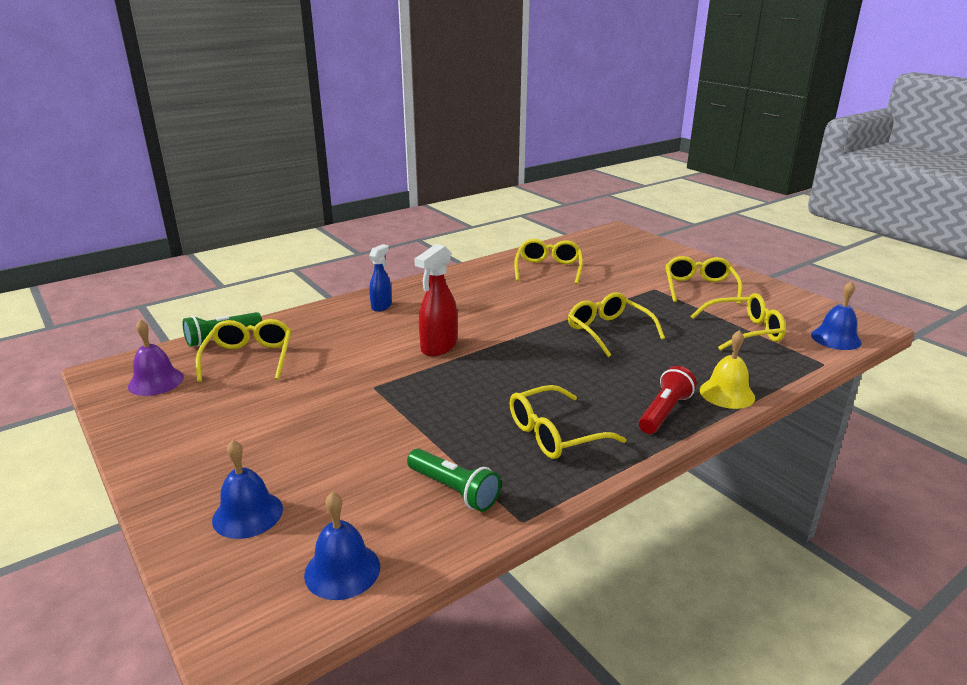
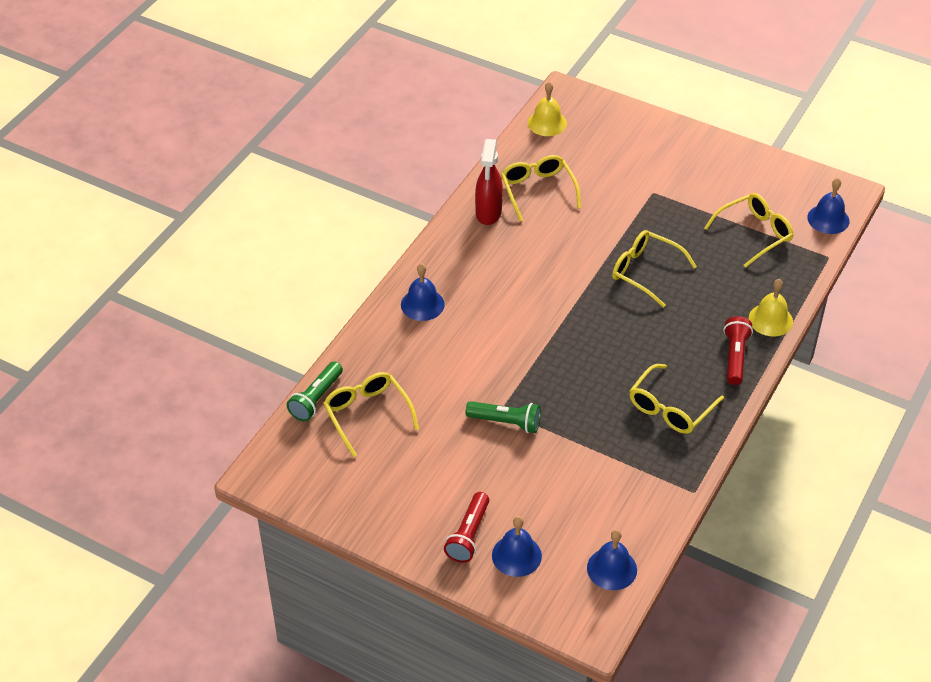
camera: 25 degrees left, 20 degrees up
purple bell [128,319,184,396] -> none
blue spray bottle [369,244,392,312] -> blue bell [401,263,445,321]
green flashlight [407,449,501,512] -> green flashlight moved to [465,401,541,433]
red spray bottle [414,244,457,356] -> red spray bottle moved to [475,139,503,225]
yellow glasses [665,256,742,304] -> none
none -> red flashlight [444,492,489,563]
none -> yellow bell [528,82,567,136]

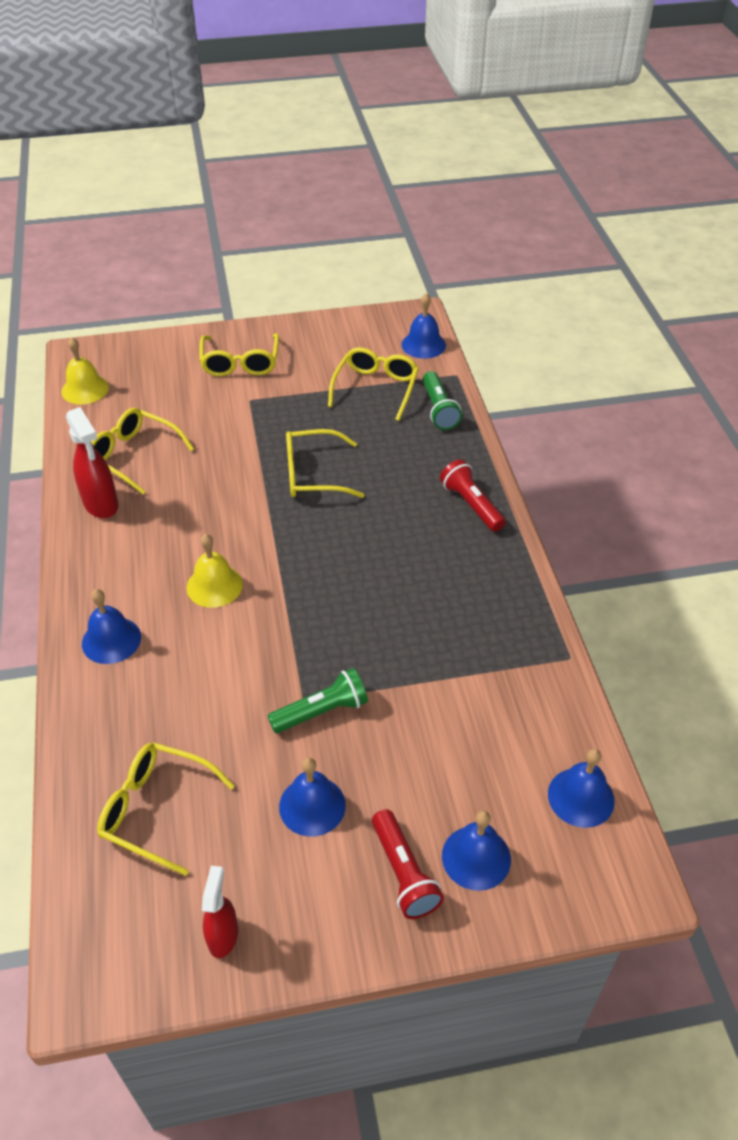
camera: 40 degrees left, 0 degrees up
green flashlight [287,361,343,421] -> green flashlight moved to [423,371,462,430]
yellow glasses [630,364,724,434] -> yellow glasses moved to [199,333,279,376]
yellow bell [749,279,793,336] -> yellow bell moved to [187,534,243,608]
none -> red spray bottle [202,866,238,958]
none -> blue bell [279,757,346,837]

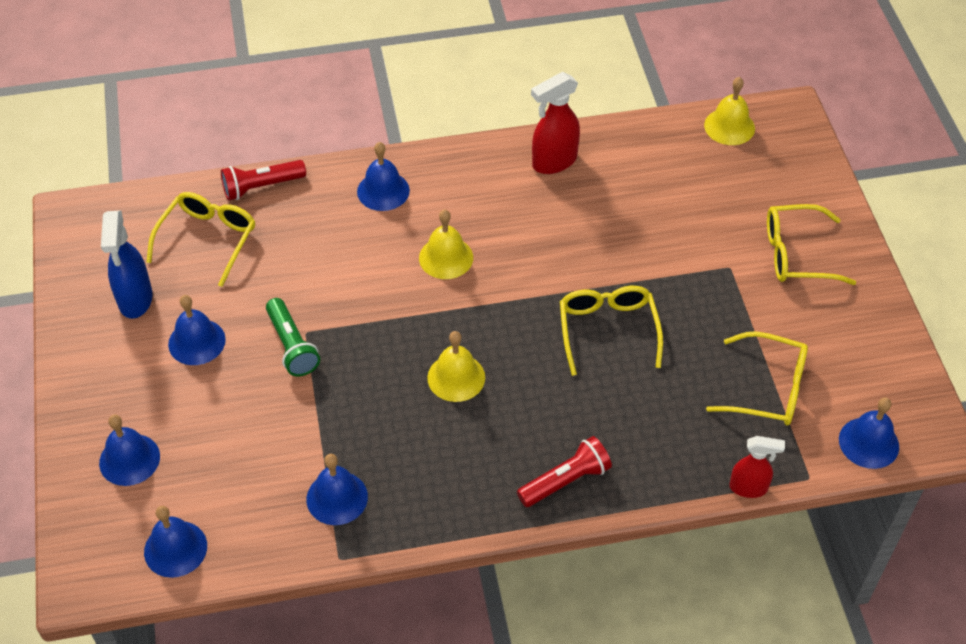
camera: 90 degrees right, 5 degrees up
yellow glasses [91,408,194,494] -> none
red spray bottle [202,866,238,958] -> red spray bottle moved to [729,436,785,498]
red flashlight [372,809,444,919] -> red flashlight moved to [221,160,306,201]
green flashlight [423,371,462,430] -> none
none -> blue spray bottle [101,210,153,319]
none -> blue bell [306,454,368,525]
none -> yellow bell [427,331,485,402]

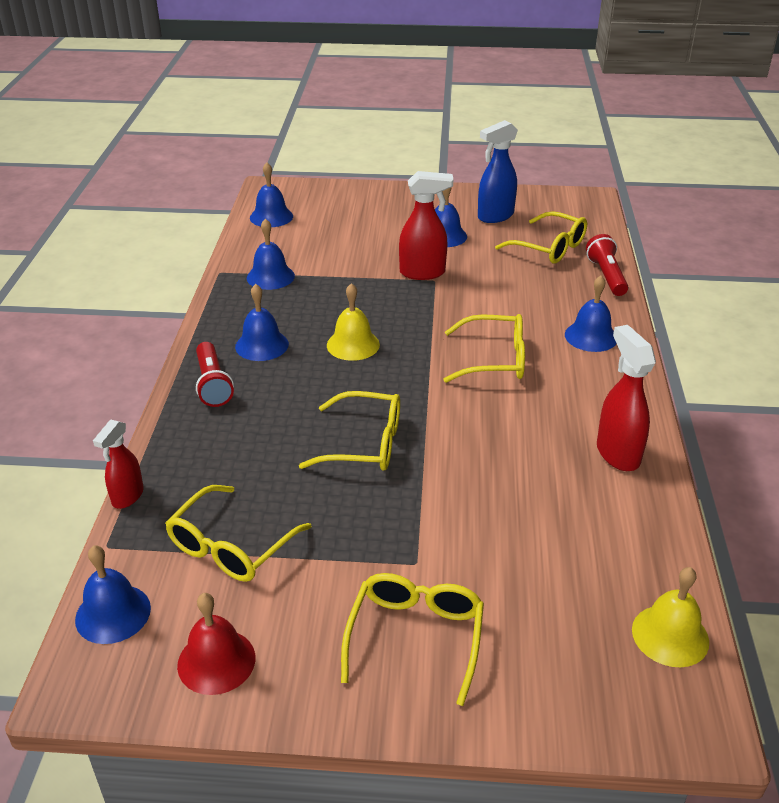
camera: 105 degrees right, 15 degrees down
blue bell [99,415,160,486] -> blue bell moved to [235,284,289,361]
blue spray bottle [101,210,153,319] -> blue spray bottle turned 45 degrees counterclockwise [478,120,518,223]
green flashlight [266,298,320,377] -> red spray bottle [399,171,453,280]
yellow bell [419,210,473,279] -> yellow glasses [443,314,525,383]
none -> red bell [177,593,255,695]

